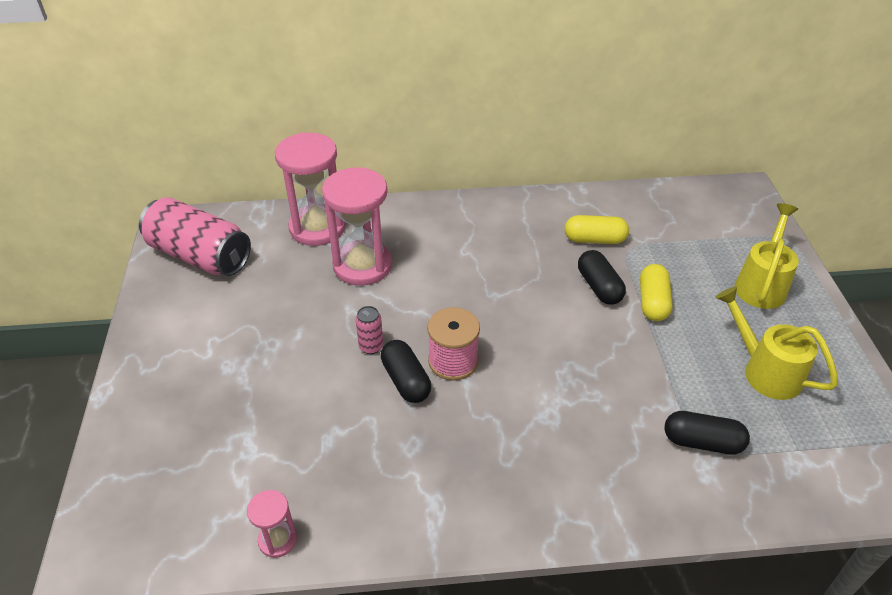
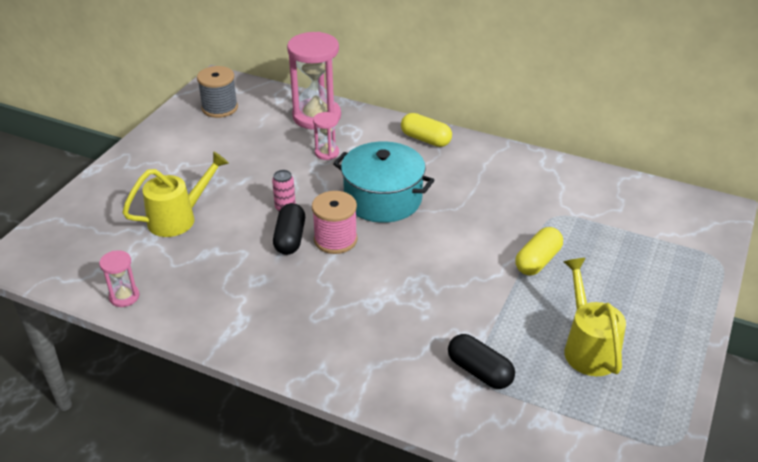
camera: 30 degrees right, 5 degrees down
pink can [139,197,251,276] -> grey spool [197,66,238,118]
pink hourglass [322,167,392,286] -> pink hourglass [313,112,339,160], size x0.48
yellow capsule [565,215,629,244] -> yellow capsule moved to [401,113,452,147]
black capsule [578,250,626,305] -> none
yellow watering can [734,203,799,309] -> yellow watering can moved to [122,151,229,237]
none -> turquoise pot [333,141,434,223]

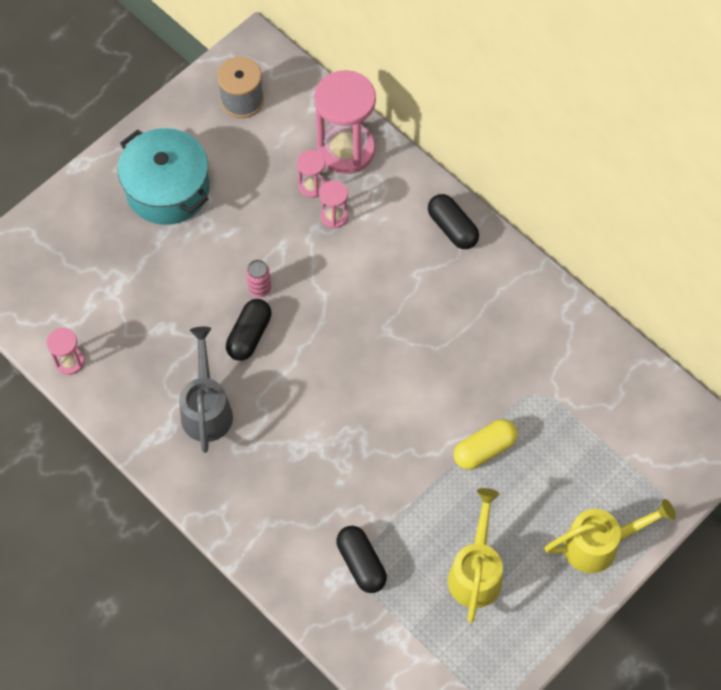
camera: 20 degrees right, 25 degrees up
yellow watering can [122,151,229,237] -> yellow watering can moved to [545,499,676,573]
pink spool [312,191,358,254] -> none
turquoise pot [333,141,434,223] -> turquoise pot moved to [118,128,209,225]
yellow capsule [401,113,452,147] -> black capsule [428,194,479,249]
none -> grey watering can [179,327,233,453]
none -> pink hourglass [297,150,326,198]

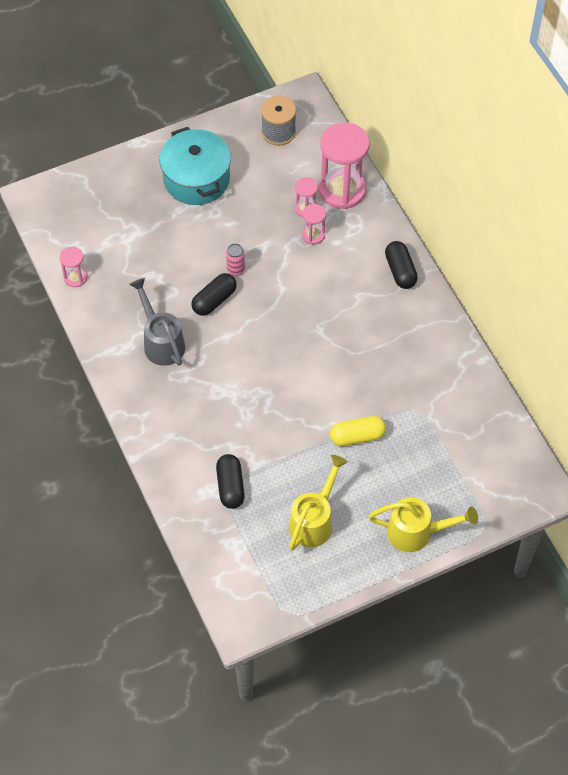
camera: 20 degrees right, 5 degrees down
grey watering can [179,327,233,453] -> grey watering can turned 45 degrees counterclockwise [129,278,185,366]

